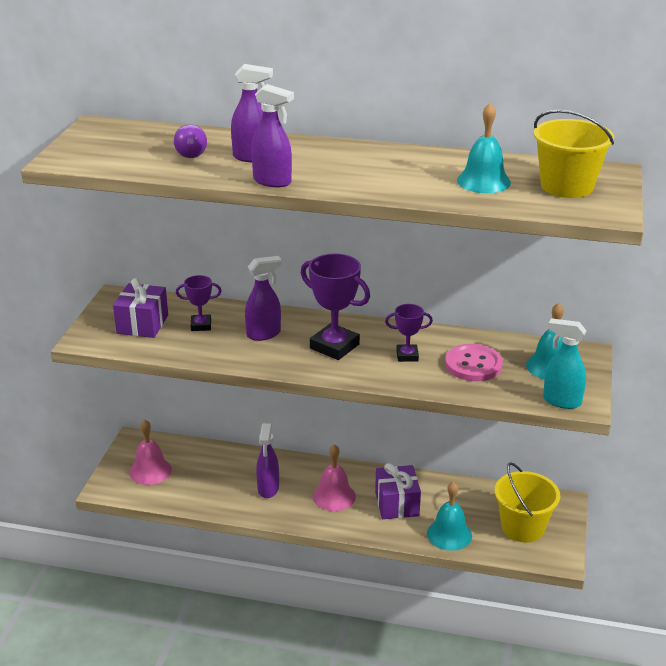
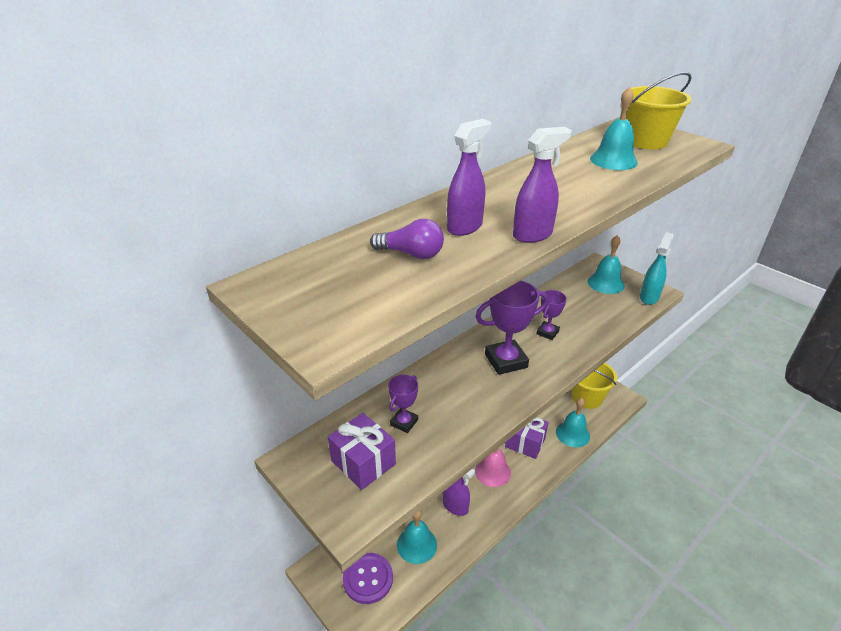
camera: 55 degrees left, 5 degrees up
pink bell [130,420,172,485] -> purple button [343,553,393,604]
purple spray bottle [245,256,282,341] -> none
pink button [445,344,503,381] -> none
turquoise spray bottle [543,318,587,409] -> turquoise spray bottle turned 150 degrees clockwise [640,232,674,305]
none -> turquoise bell [397,510,437,564]

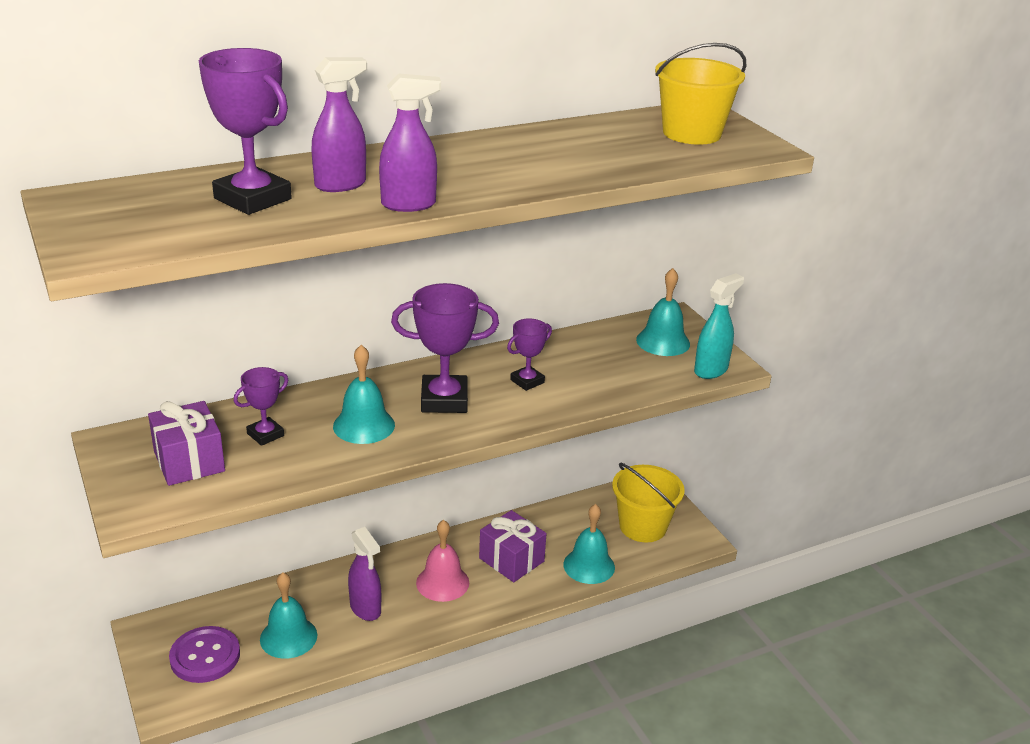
camera: 15 degrees right, 5 degrees down
purple light bulb [370,219,444,259] -> purple trophy [199,48,292,215]
turquoise bell [590,87,638,170] -> turquoise bell moved to [333,345,395,444]

